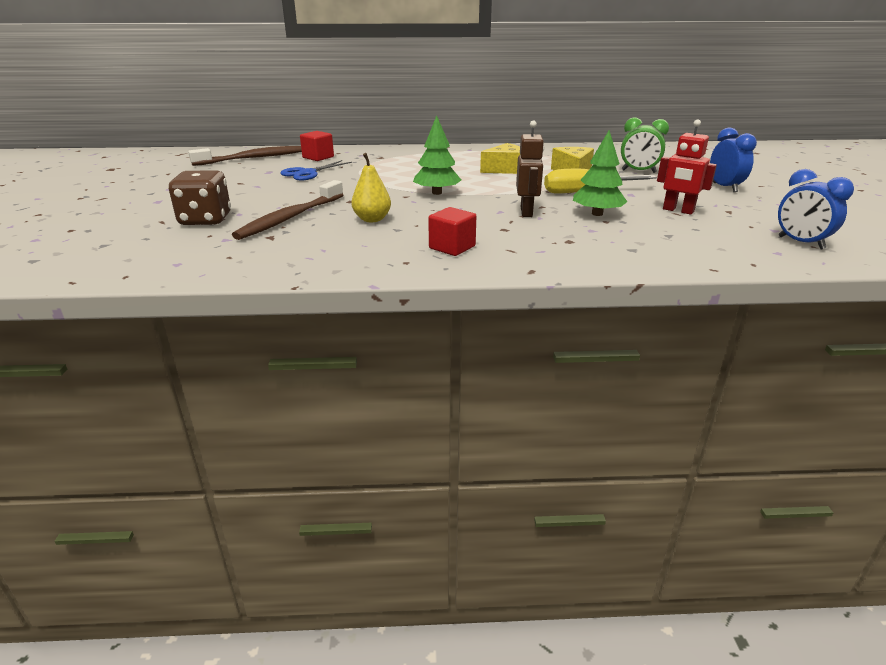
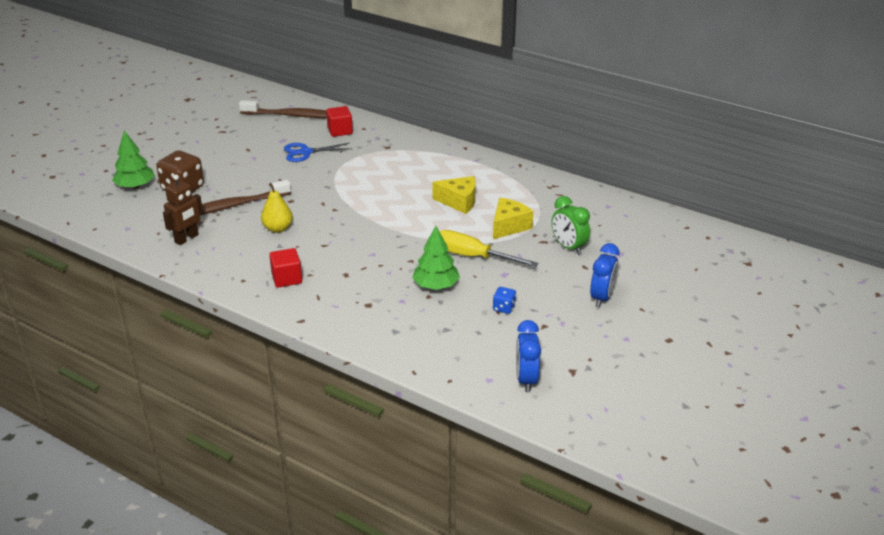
camera: 35 degrees right, 5 degrees up
green tree [413,116,461,195] -> green tree moved to [112,131,155,189]
brown robot [516,120,544,217] -> brown robot moved to [163,175,203,245]
red robot [657,119,717,215] -> blue dice [493,287,516,314]

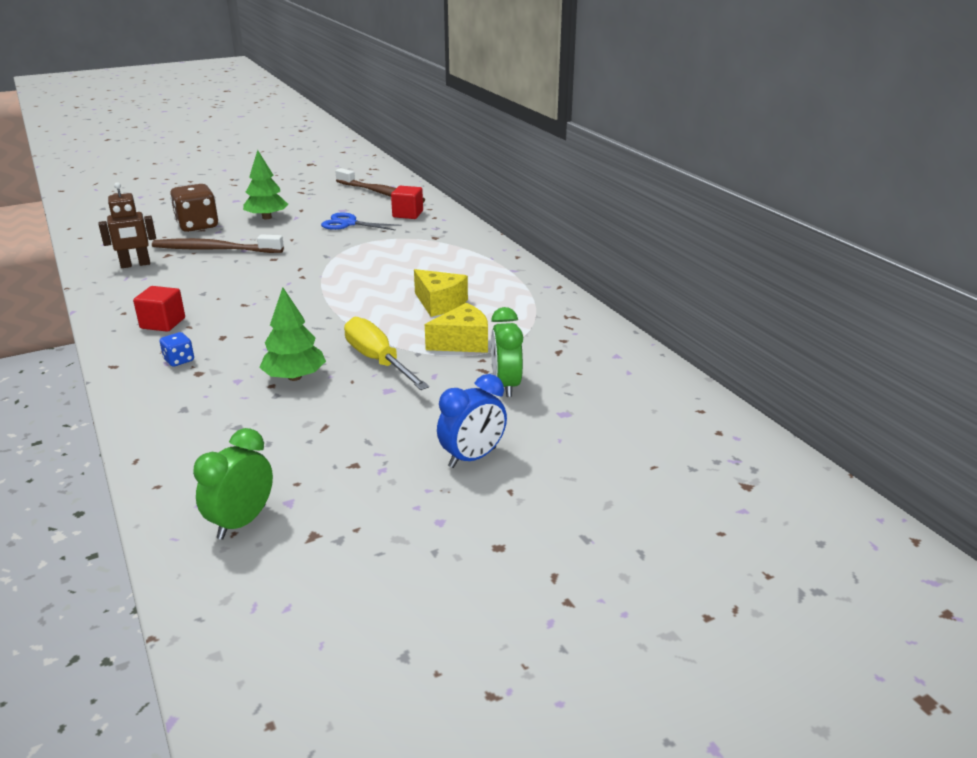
camera: 30 degrees right, 5 degrees down
green tree [112,131,155,189] -> green tree moved to [243,150,288,219]
yellow pear [261,183,293,233] -> none
blue dice [493,287,516,314] -> blue dice moved to [160,332,194,367]
blue clock [516,320,541,392] -> green clock [193,428,273,540]

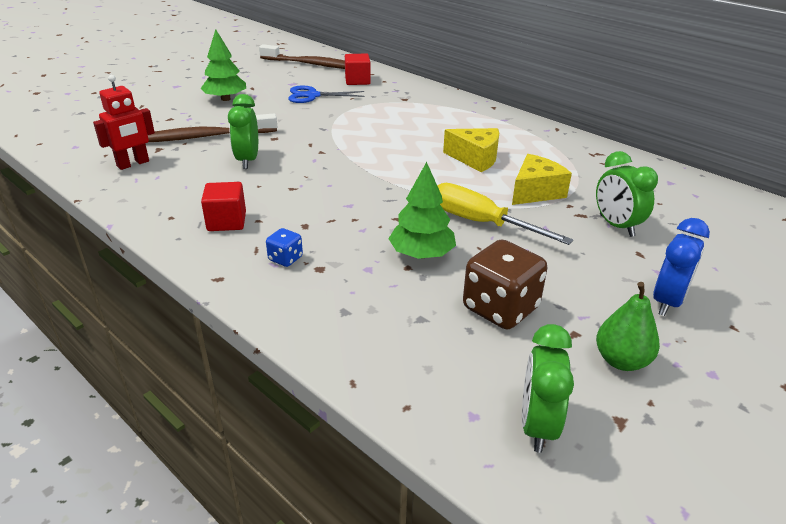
camera: 20 degrees left, 5 degrees up
brown robot [99,182,156,268] -> red robot [93,75,155,170]
brown dice [170,184,218,232] -> brown dice moved to [463,239,547,329]
none -> green clock [228,94,258,169]
none -> green pear [596,282,660,371]

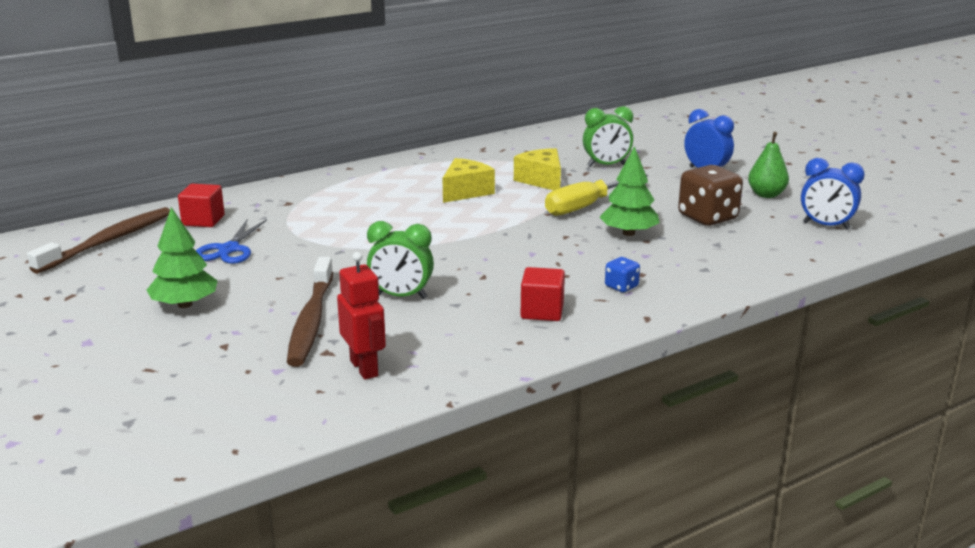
camera: 75 degrees left, 10 degrees down
green clock [522,324,574,453] -> blue clock [801,158,865,230]

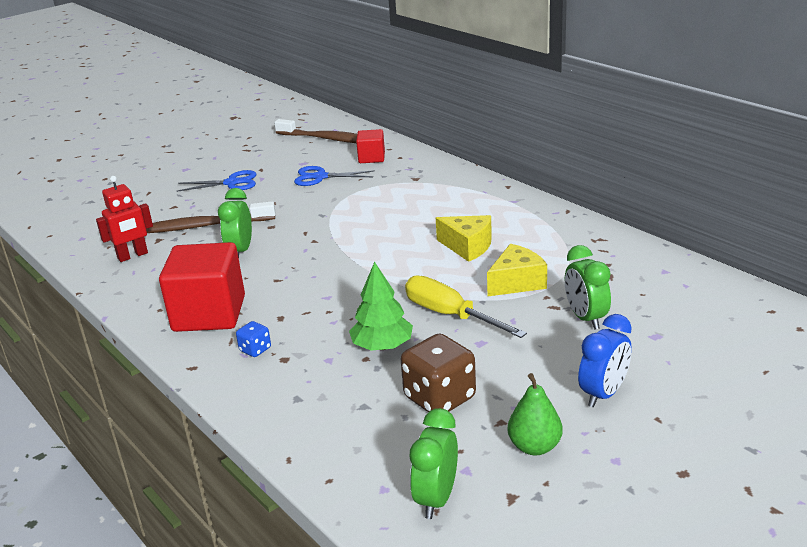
camera: 85 degrees right, 5 degrees up
green tree [147,207,218,308] -> blue scissors [177,170,256,192]
red cube [521,267,565,321] -> red cube [159,242,245,332], size x1.89
blue clock [801,158,865,230] -> green clock [410,408,458,519]

